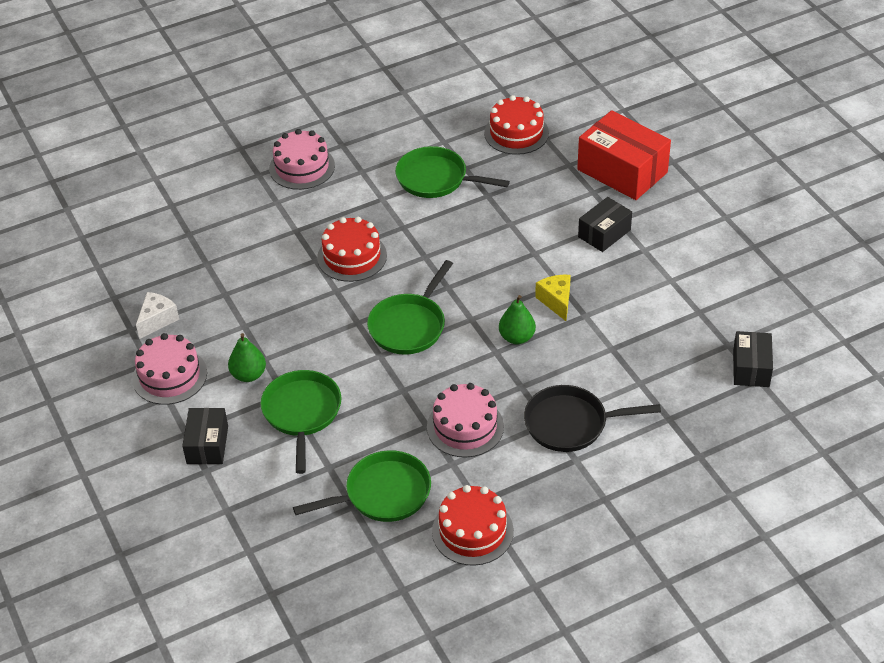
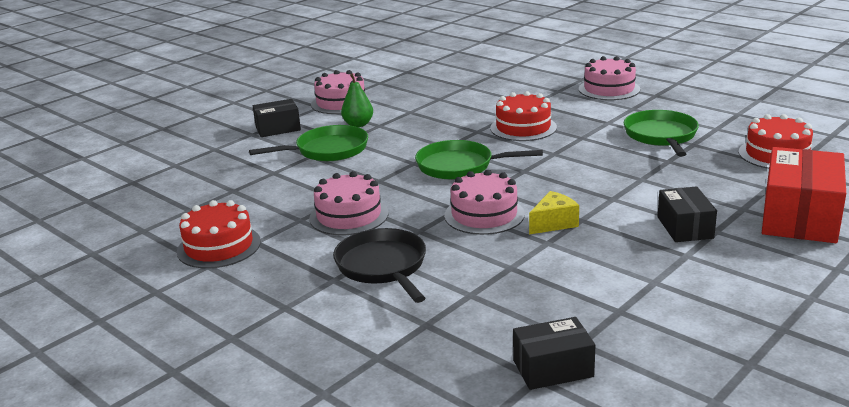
camera: 70 degrees right, 20 degrees down
white cheese [136,292,179,339] -> none
green pan [293,450,431,522] -> none
green pear [499,295,536,344] -> pink cake [444,170,525,235]
black box [578,197,632,252] -> black box turned 60 degrees clockwise [658,186,717,242]

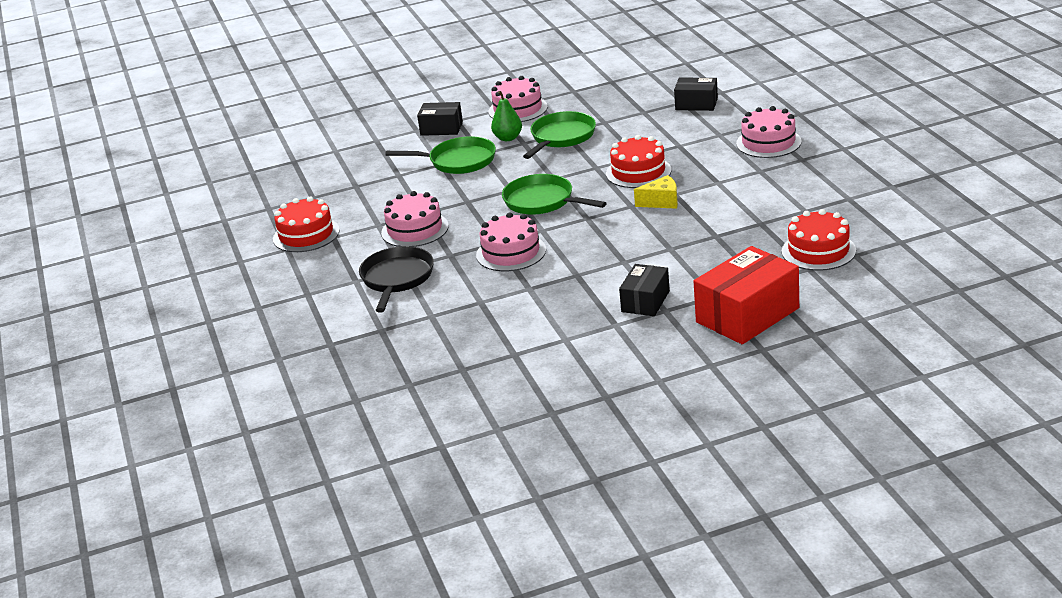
camera: 30 degrees right, 5 degrees up
black box [513,317,596,390] -> black box moved to [674,78,718,111]
yellow cheese [529,191,579,234] -> yellow cheese moved to [634,175,678,209]
green pan [624,110,699,157] -> green pan moved to [523,111,596,159]

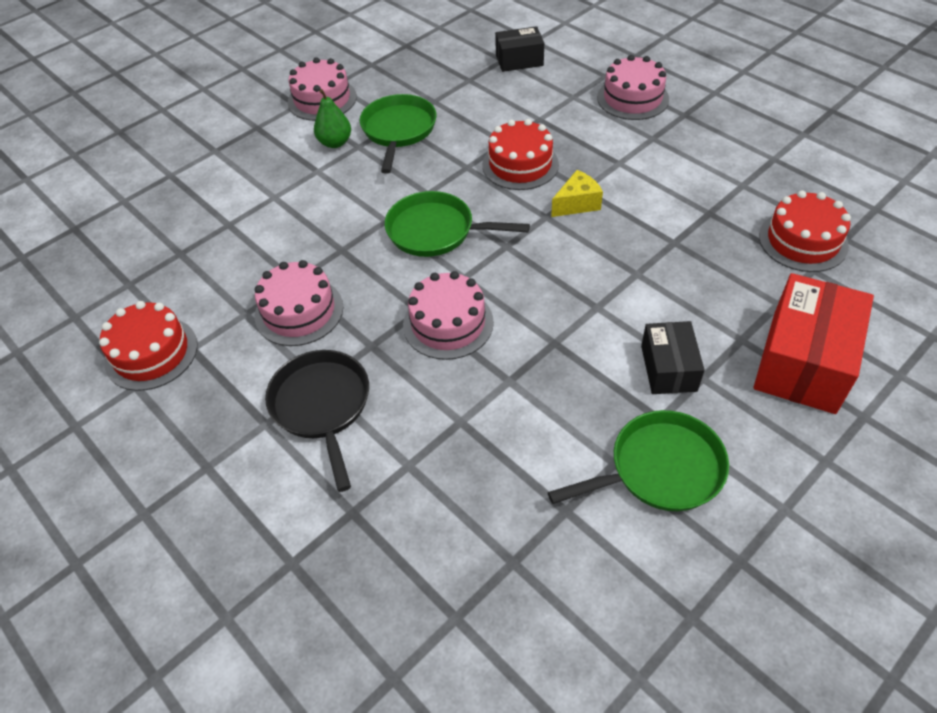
camera: 25 degrees left, 20 degrees up
green pan [385,136,496,174] -> green pan moved to [548,410,729,511]
black box [417,102,463,136] -> none

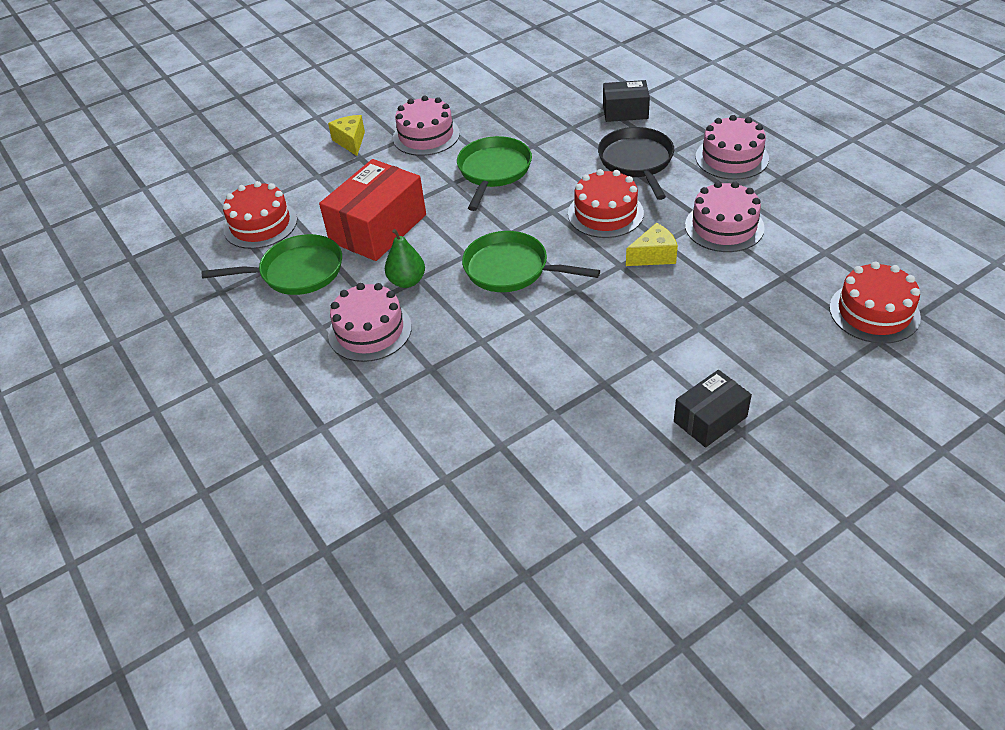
camera: 10 degrees right, 5 degrees down
red cake [99,301,197,391] -> red cake moved to [223,181,297,249]
black pan [265,350,369,492] -> black pan moved to [598,127,674,200]
green pear [314,89,351,148] -> green pear moved to [385,229,425,288]
pink cake [403,271,494,360] -> pink cake moved to [685,181,765,252]
green pan [548,410,729,511] -> green pan moved to [202,234,342,295]
black box [641,321,705,394] -> black box turned 45 degrees clockwise [674,370,752,448]
red box [753,273,874,414] -> red box moved to [319,159,426,261]
none -> yellow cheese [328,115,365,156]

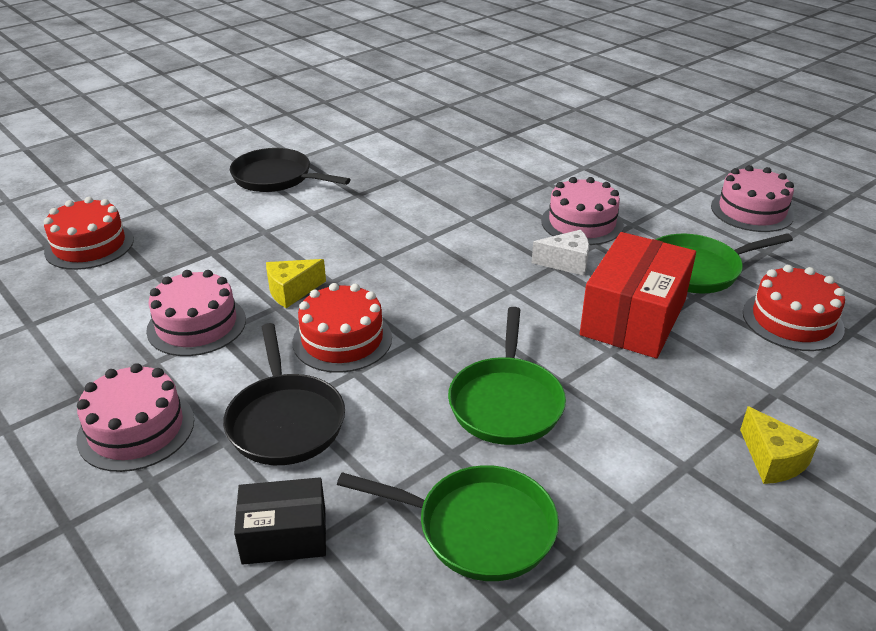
camera: 170 degrees right, 10 degrees down
green pear [385,229,425,288] -> white cheese [532,230,589,276]
pink cake [393,96,460,156] -> pink cake moved to [711,165,794,232]
green pan [462,231,600,292] -> green pan moved to [337,465,559,581]
black box [674,370,752,448] -> black pan [230,148,351,192]

